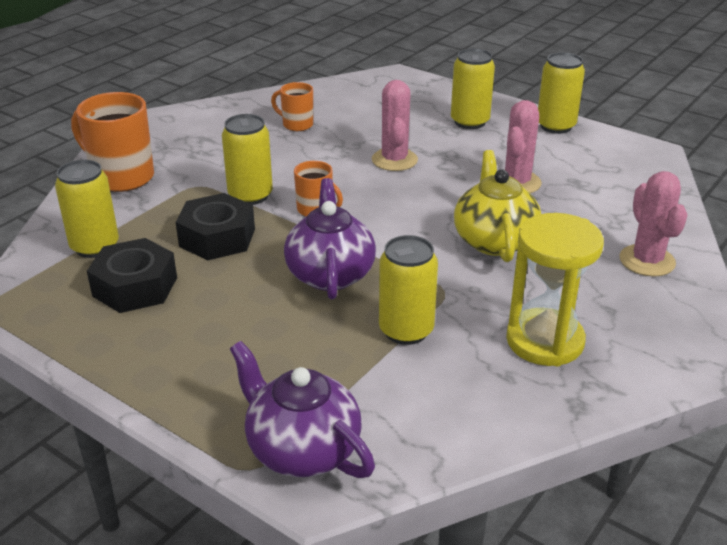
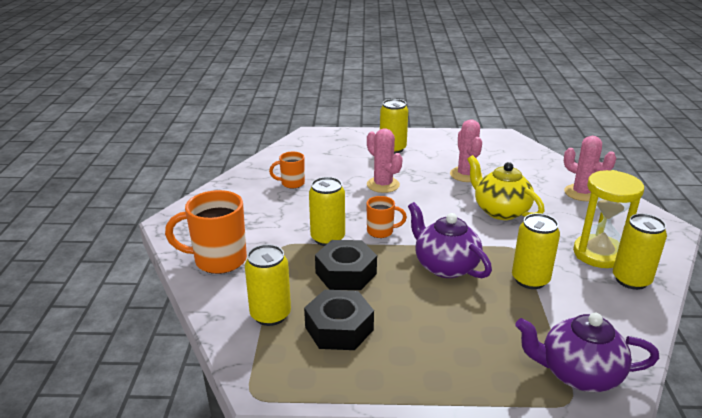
camera: 35 degrees left, 5 degrees down
yellow can [538,52,585,134] -> yellow can moved to [613,214,667,290]

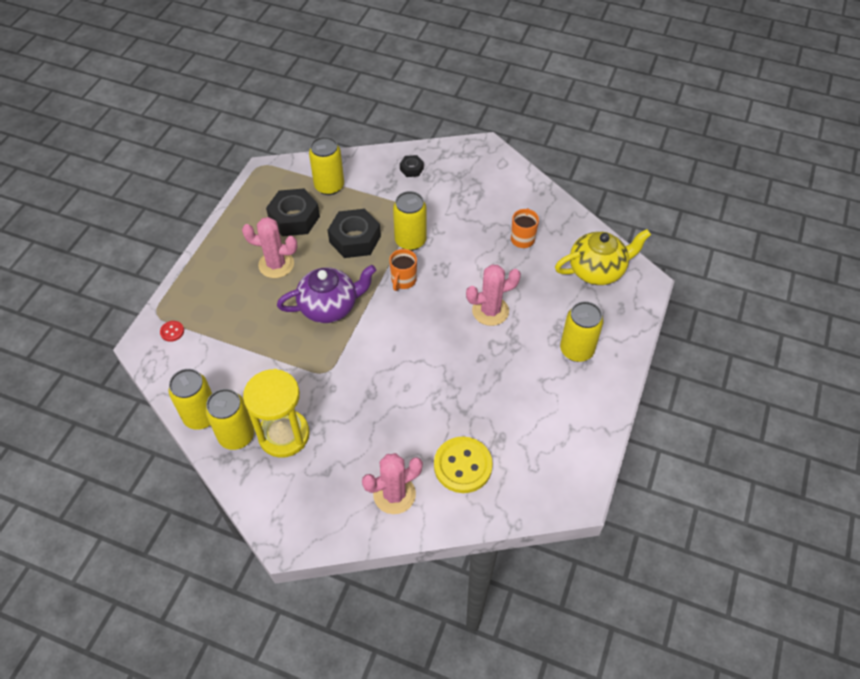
camera: 110 degrees right, 25 degrees up
orange mug [165,190,247,274] -> black nut [400,155,424,177]
pink cactus [450,119,482,182] -> pink cactus moved to [242,217,297,278]
yellow teapot [467,155,545,220] -> yellow teapot moved to [555,229,651,285]
yellow can [512,213,560,289] -> yellow can moved to [168,369,212,430]
purple teapot [515,313,659,392] -> red button [160,321,184,342]
none -> yellow button [434,437,493,493]

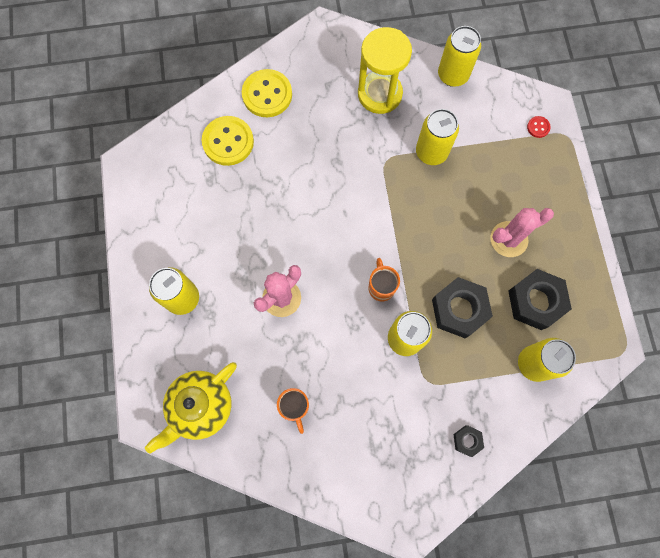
camera: 150 degrees right, 20 degrees up
yellow can [205,389,254,450] -> yellow can moved to [416,109,459,165]
purple teapot [277,265,376,323] -> none
pink cactus [362,453,423,514] -> yellow button [242,69,292,117]

